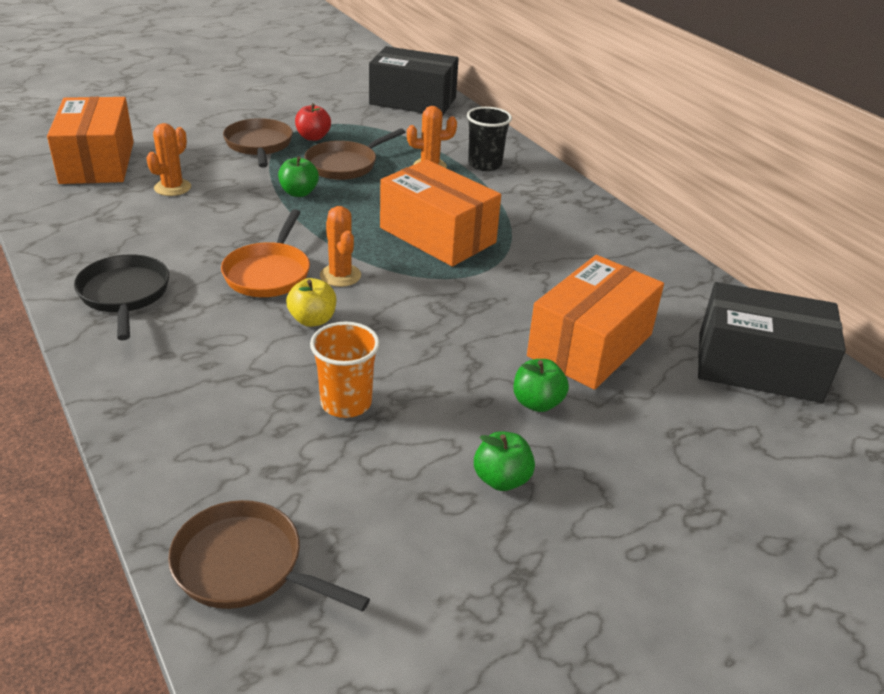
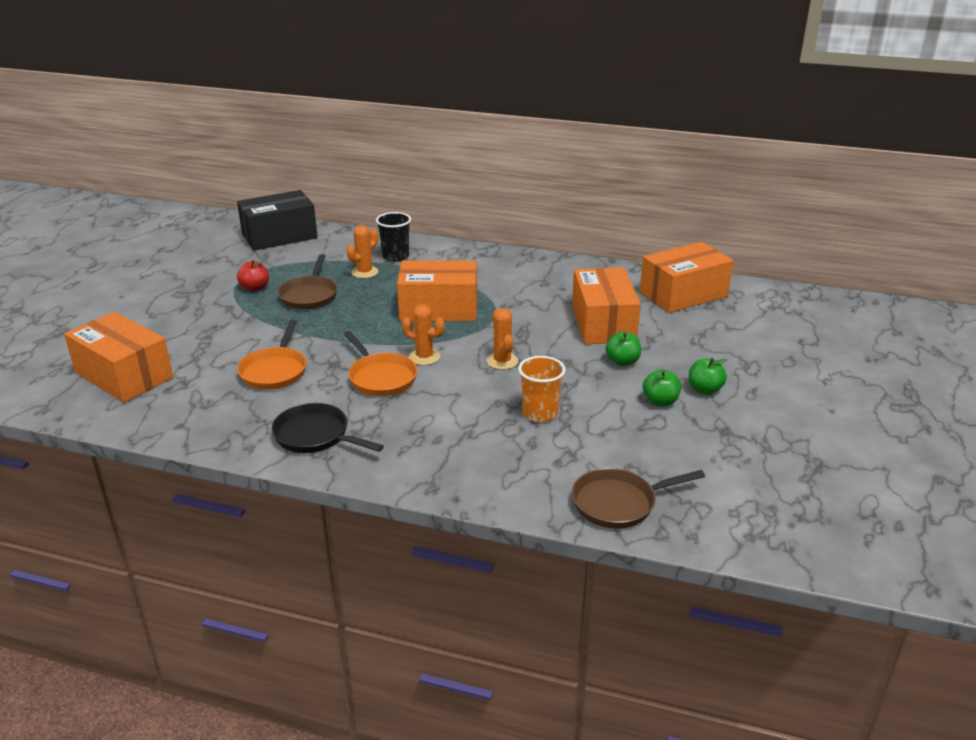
camera: 40 degrees left, 5 degrees down
orange cactus [146,123,191,196] -> orange cactus moved to [486,308,518,370]
brown pan [223,118,293,168] -> none
green apple [278,156,319,197] -> green apple moved to [689,358,728,395]
yellow apple [286,278,336,327] -> none
black box [698,282,846,403] -> orange box [639,242,734,313]
none -> orange pan [237,320,307,390]

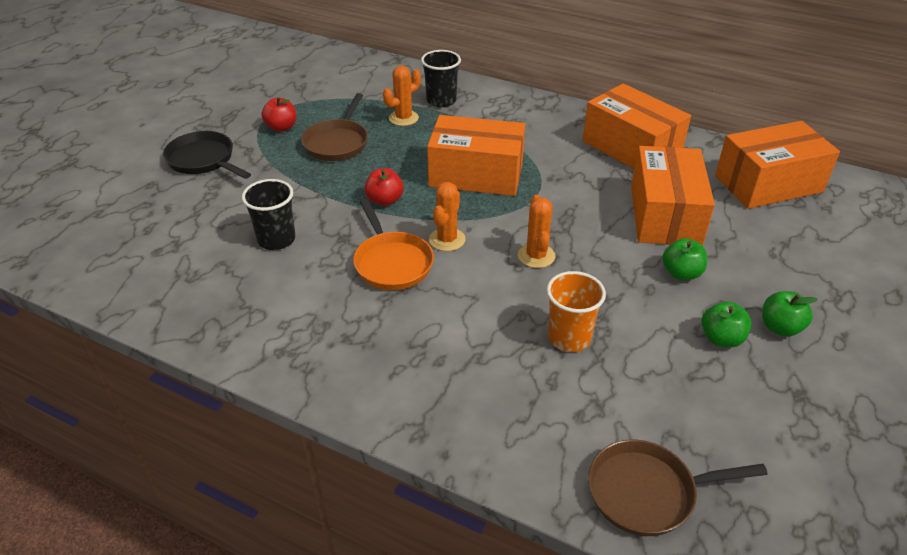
camera: 10 degrees right, 10 degrees up
orange box [64,312,173,403] -> orange box moved to [583,84,691,169]
black box [237,190,318,251] -> none
orange pan [237,320,307,390] -> black cup [242,179,296,250]
black pan [271,403,384,453] -> black pan moved to [163,131,251,179]
orange cactus [402,304,445,365] -> orange cactus turned 75 degrees clockwise [429,182,466,251]
none -> red apple [365,168,404,206]

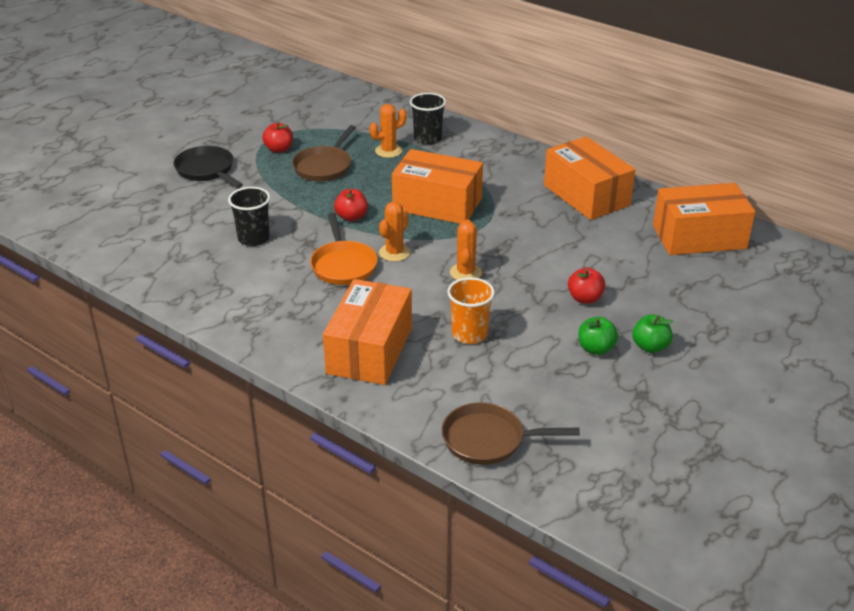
camera: 10 degrees right, 5 degrees down
orange box [631,146,715,246] -> orange box moved to [323,279,412,385]
green apple [662,238,707,280] -> red apple [568,268,605,304]

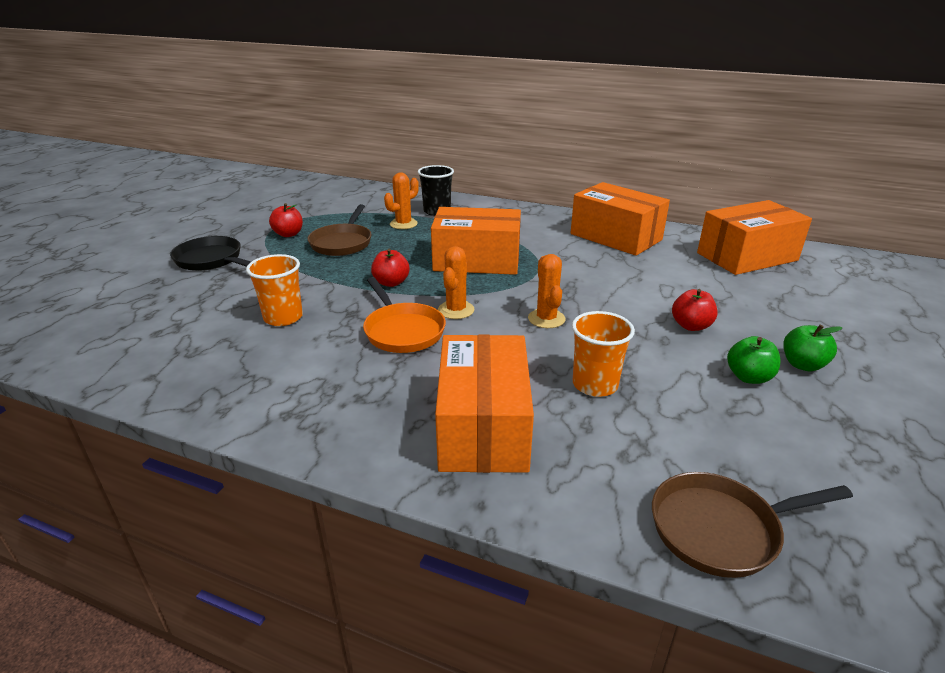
camera: 15 degrees left, 5 degrees down
black cup [228,187,270,246] -> orange cup [246,254,303,326]

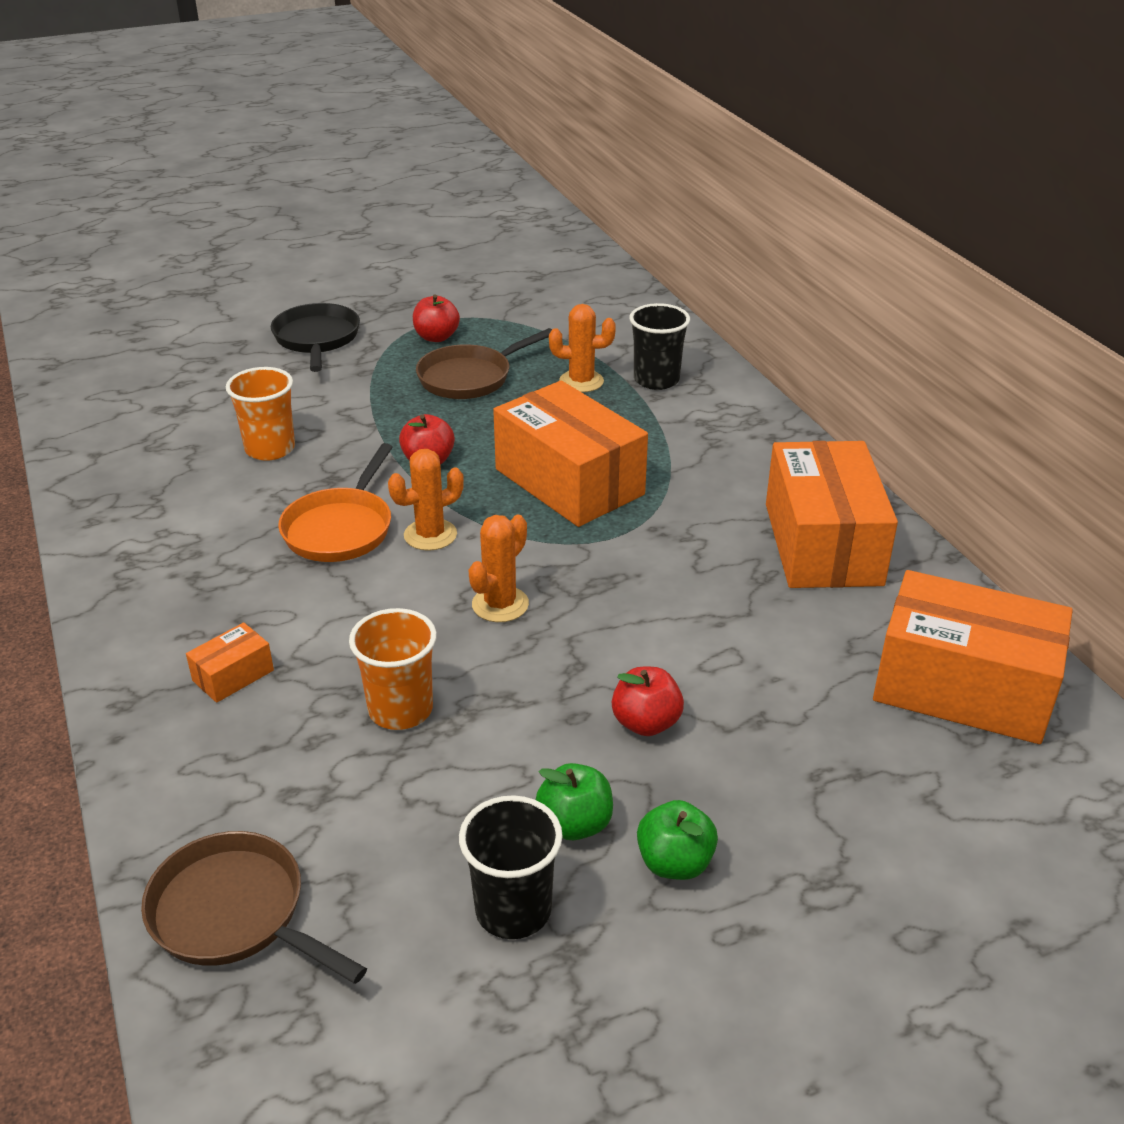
camera: 45 degrees right, 5 degrees up
orange box [435,334,534,473] -> orange box [186,622,274,703], size x0.42
none -> black cup [459,795,563,939]

